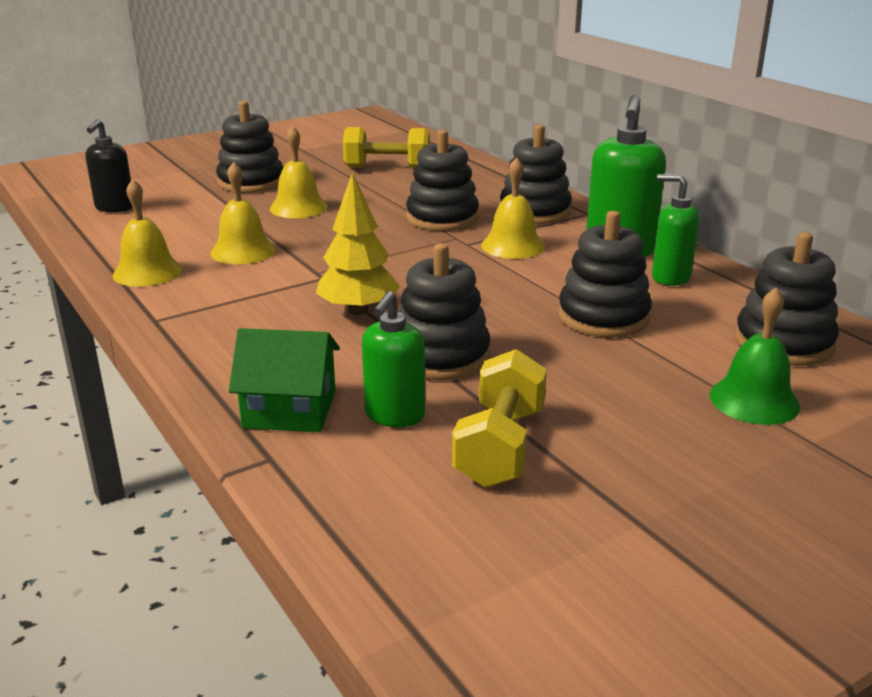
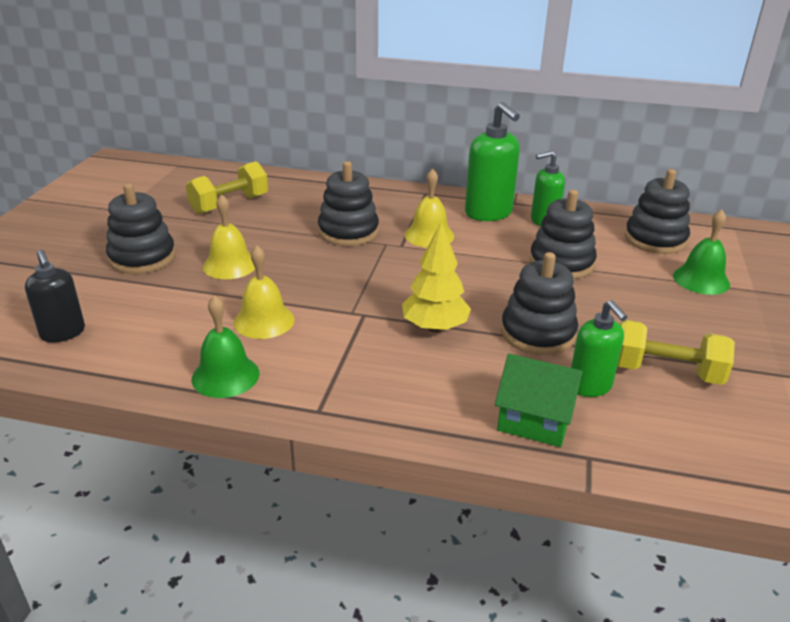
camera: 45 degrees left, 5 degrees up
yellow bell [113,179,182,287] -> green bell [191,295,259,398]
green house [229,328,340,432] -> green house turned 60 degrees clockwise [495,354,583,447]
yellow dumbbell [452,349,547,488] -> yellow dumbbell turned 45 degrees counterclockwise [618,320,735,385]
black stacking toy [500,125,572,224] -> none

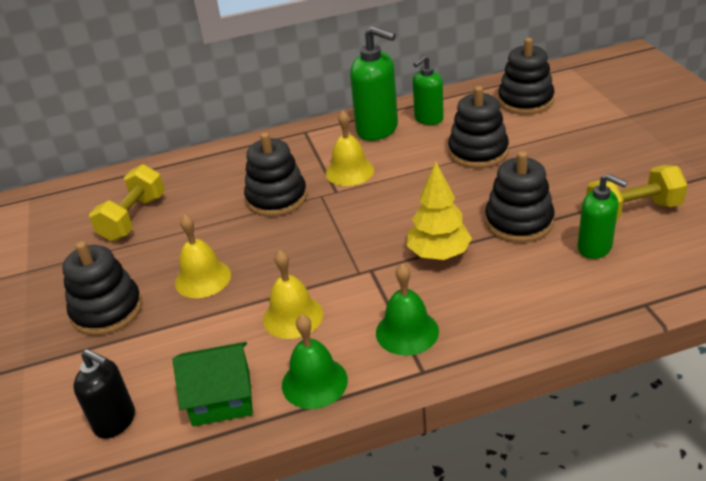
camera: 25 degrees left, 5 degrees up
green house [495,354,583,447] -> green house moved to [172,342,253,426]
green bell [673,209,730,295] -> green bell moved to [376,264,439,356]

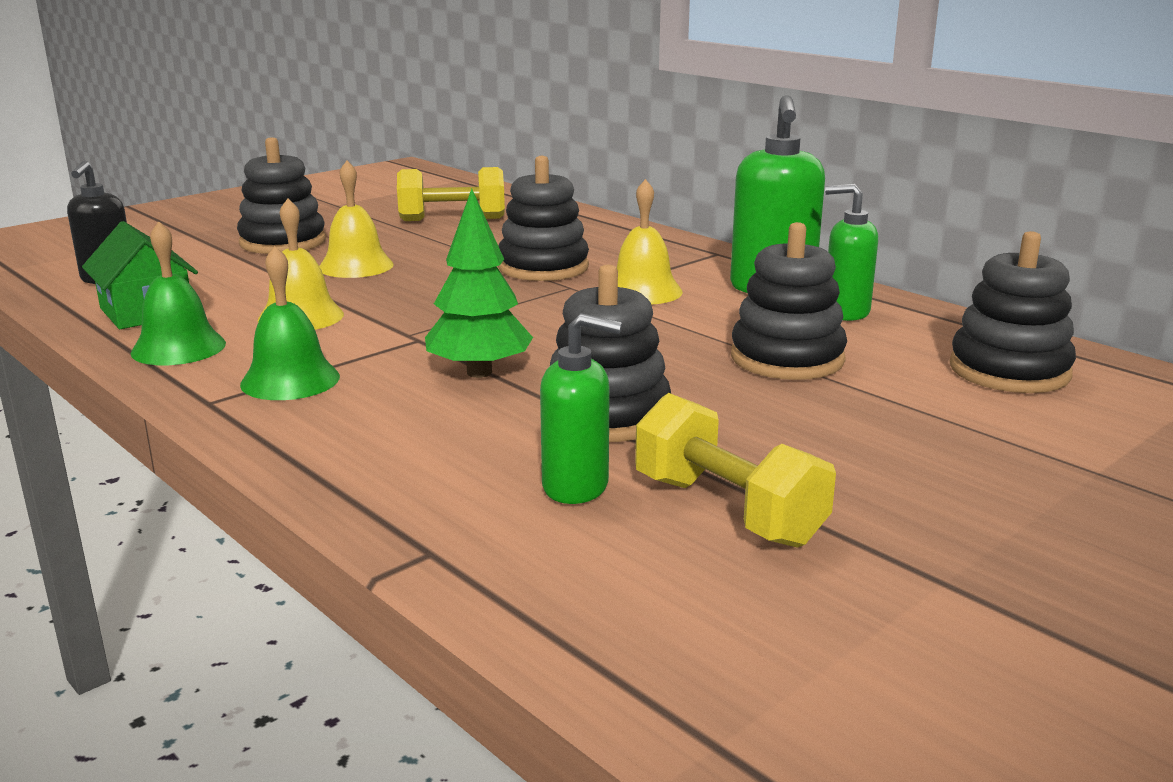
camera: 60 degrees right, 15 degrees down
yellow tree [407,162,472,260] -> green tree [425,189,533,378]
green soap dispenser [578,174,628,259] -> green soap dispenser turned 90 degrees counterclockwise [540,313,622,504]

